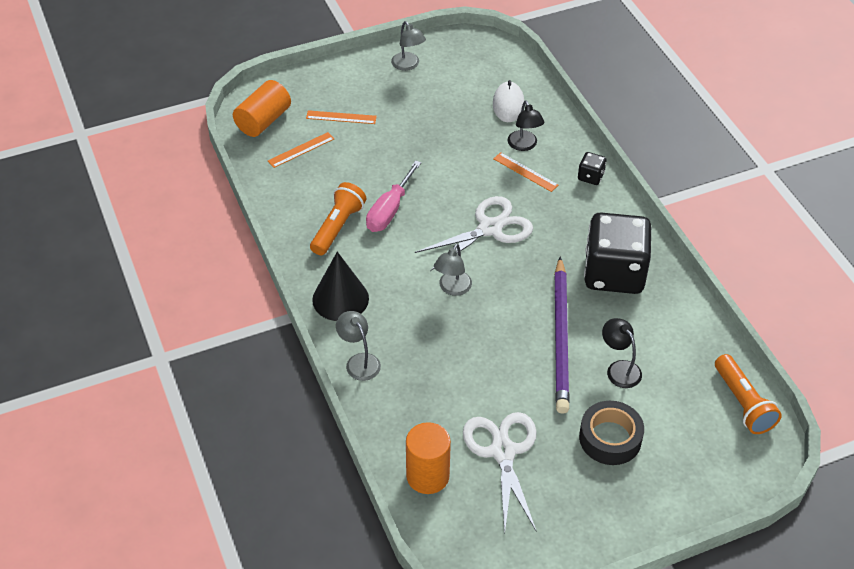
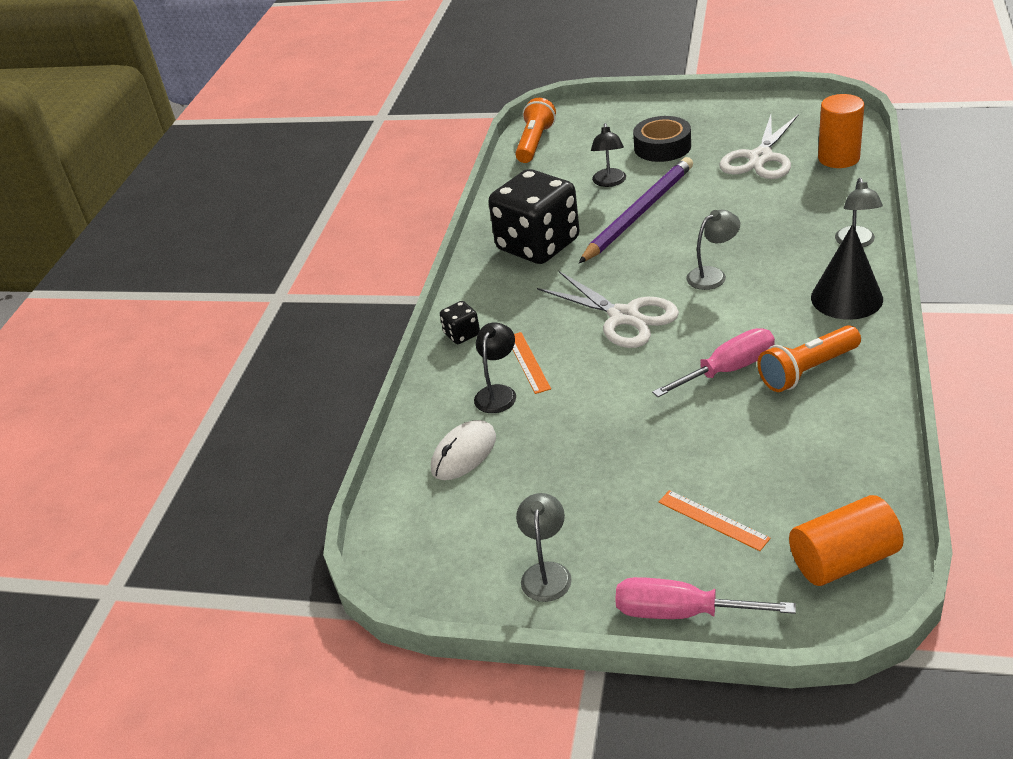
camera: 140 degrees left, 10 degrees down
orange ruler [268,132,334,168] -> none
white scissors [415,196,533,271] -> white scissors turned 135 degrees counterclockwise [537,271,679,348]
none -> pink screwdriver [615,577,796,619]

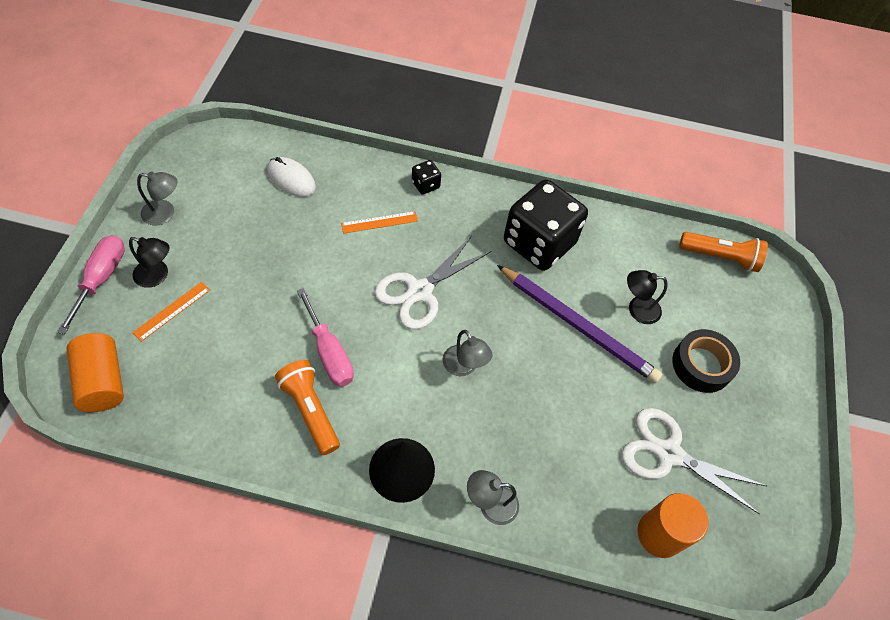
camera: 80 degrees right, 20 degrees up
black lamp [474,322,516,413] -> black lamp moved to [129,237,170,288]

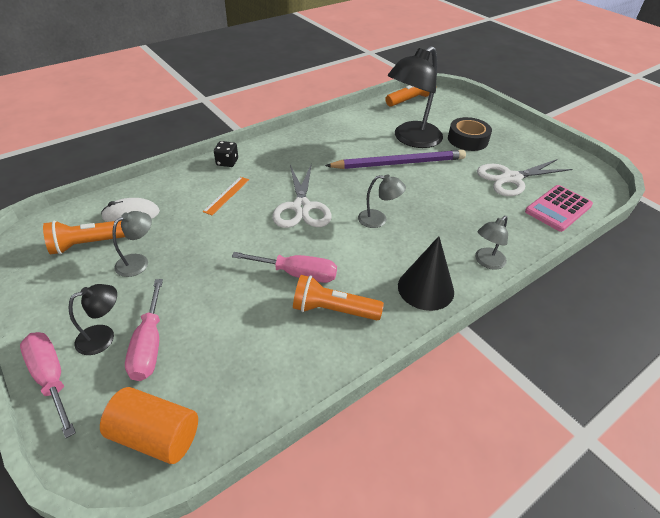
camera: 45 degrees left, 15 degrees down
orange ruler [132,282,210,342] -> pink screwdriver [125,279,163,381]
grey lamp [137,172,177,225] -> grey lamp moved to [112,211,152,277]
black dice [504,179,588,271] -> none
black lamp [627,270,668,324] -> black lamp [388,46,443,148], size x2.09
orange cylinder [637,493,709,558] -> pink calculator [525,185,593,232]
none -> orange flashlight [43,220,125,254]

